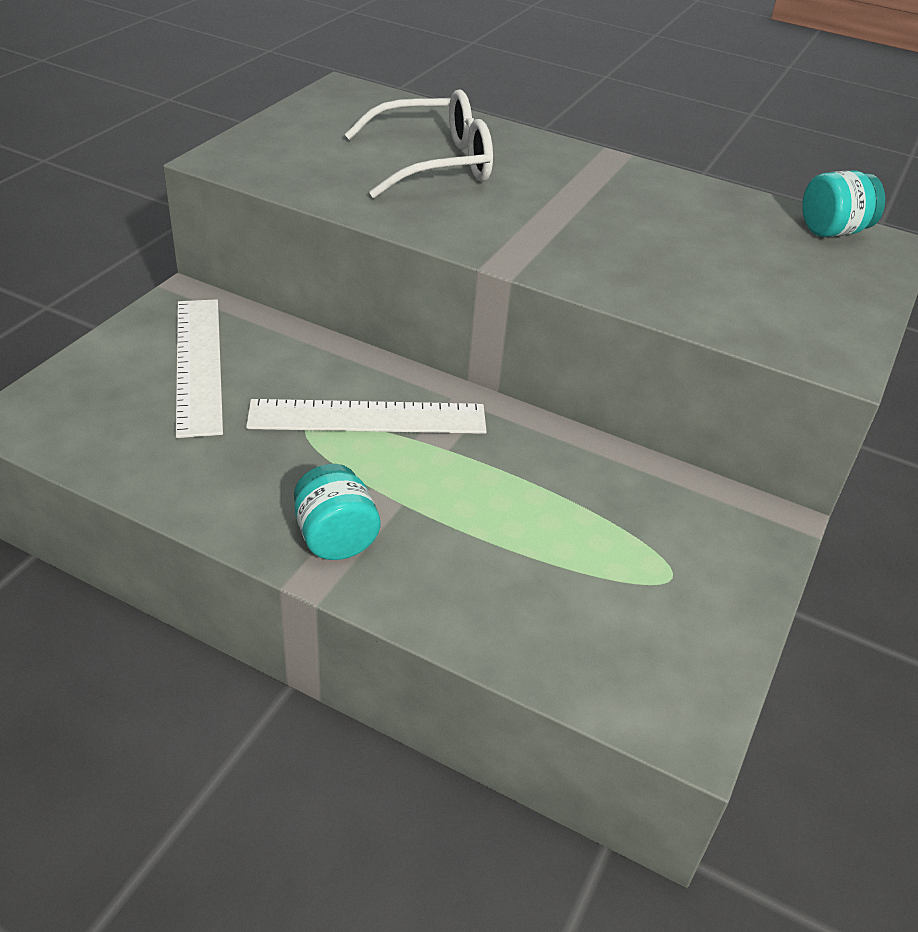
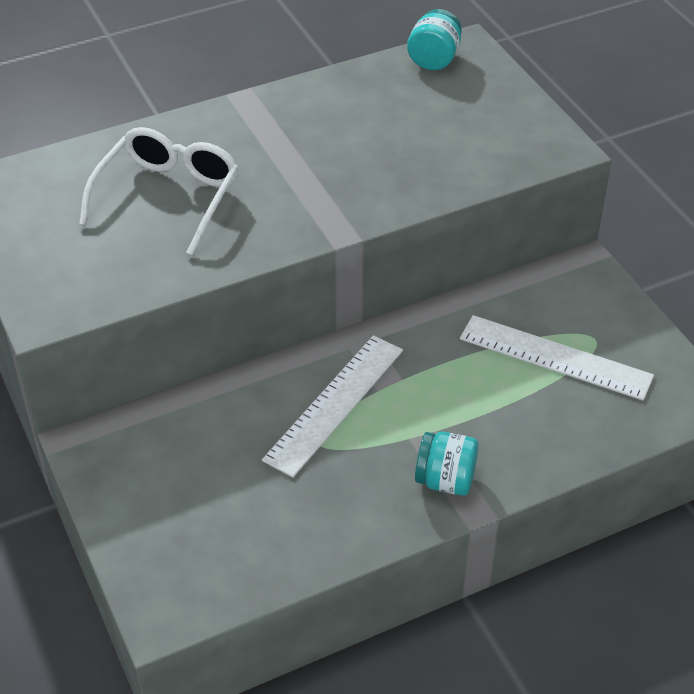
camera: 50 degrees left, 5 degrees up
white ruler [176,299,223,438] -> white ruler moved to [460,315,654,401]

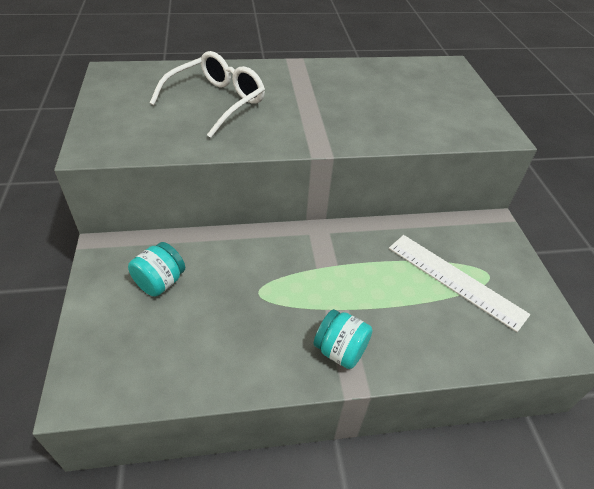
camera: 15 degrees right, 0 degrees up
white ruler [262,335,403,478] -> none
turquoise jar [407,9,462,70] -> turquoise jar moved to [128,242,185,297]

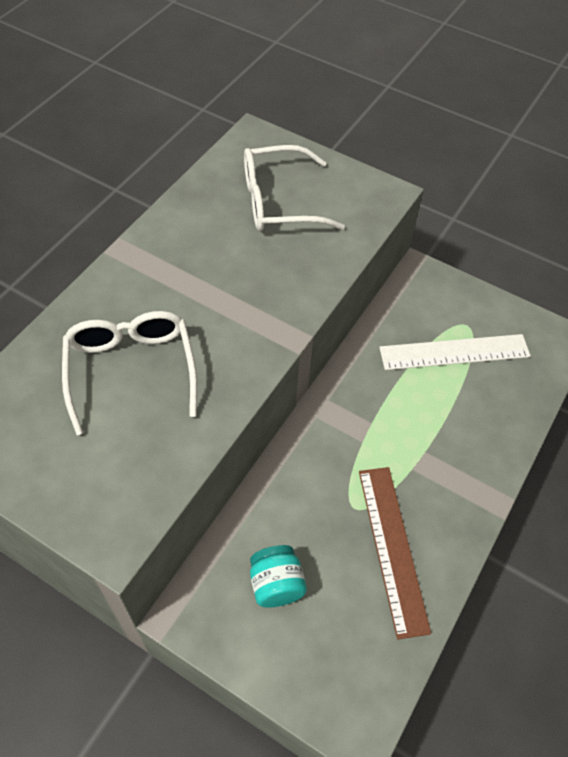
camera: 50 degrees left, 10 degrees up
turquoise jar [313,309,373,369] -> none
none -> white glasses [244,145,345,231]
none -> brown ruler [359,467,431,639]

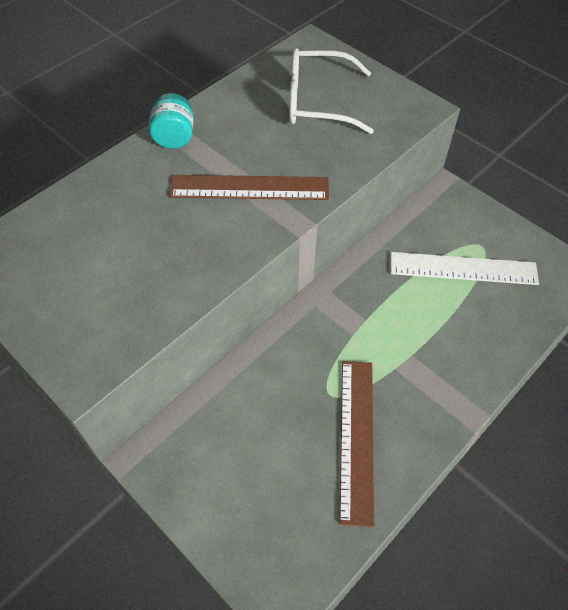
camera: 15 degrees right, 0 degrees up
white glasses [62,311,197,435] -> none
turquoise jar [250,545,307,608] -> turquoise jar moved to [149,93,193,149]
none -> brown ruler [169,175,329,200]

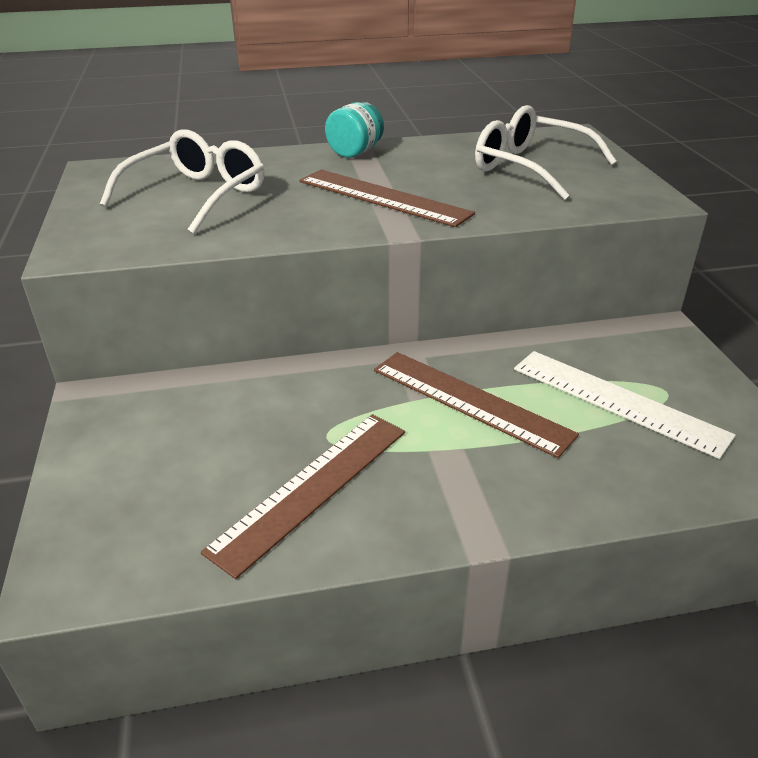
camera: 35 degrees right, 20 degrees down
none -> white glasses [100,129,264,234]
none -> brown ruler [374,352,579,458]

